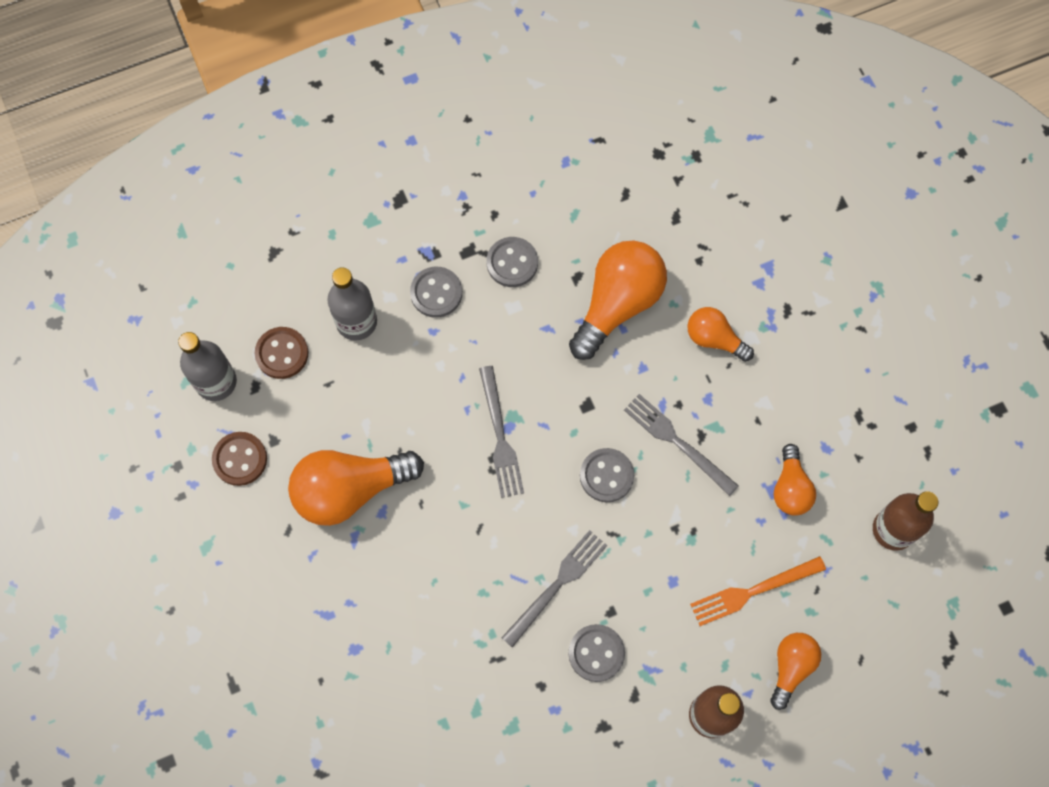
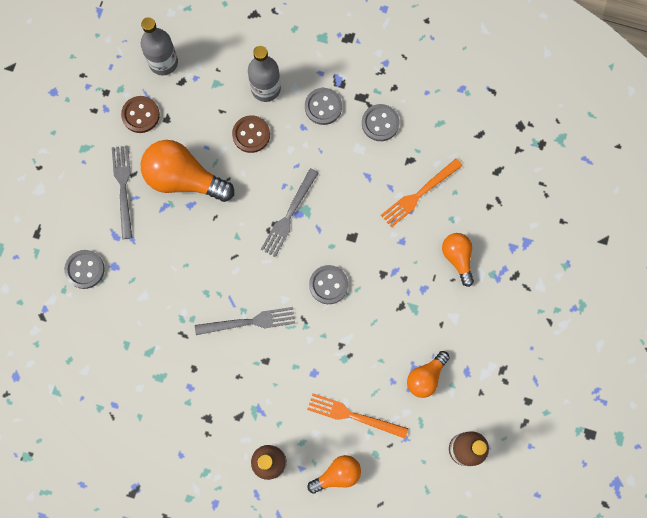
camera: 40 degrees right, 5 degrees up
brown button [255,327,309,379] -> brown button moved to [232,115,270,153]
grey button [568,624,625,682] -> grey button moved to [64,250,105,289]
orange light bulb [569,240,667,360] -> orange fork [381,158,463,228]
grey fork [624,394,739,496] -> grey fork moved to [112,145,132,239]

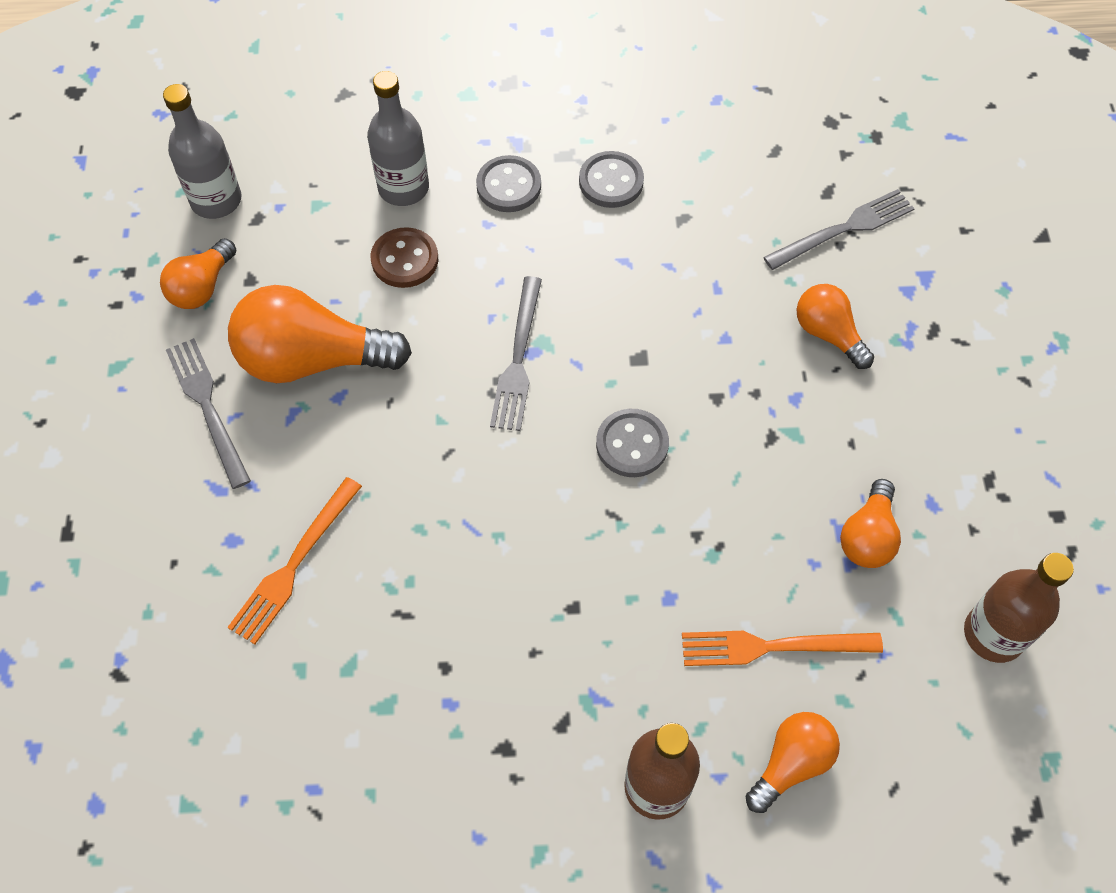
camera: 20 degrees left, 15 degrees down
grey button [64,250,105,289] -> none
brown button [121,96,160,133] -> orange light bulb [160,238,236,309]
grey fork [195,307,295,335] -> grey fork moved to [763,189,915,270]
orange fork [381,158,463,228] -> orange fork moved to [228,477,362,644]

